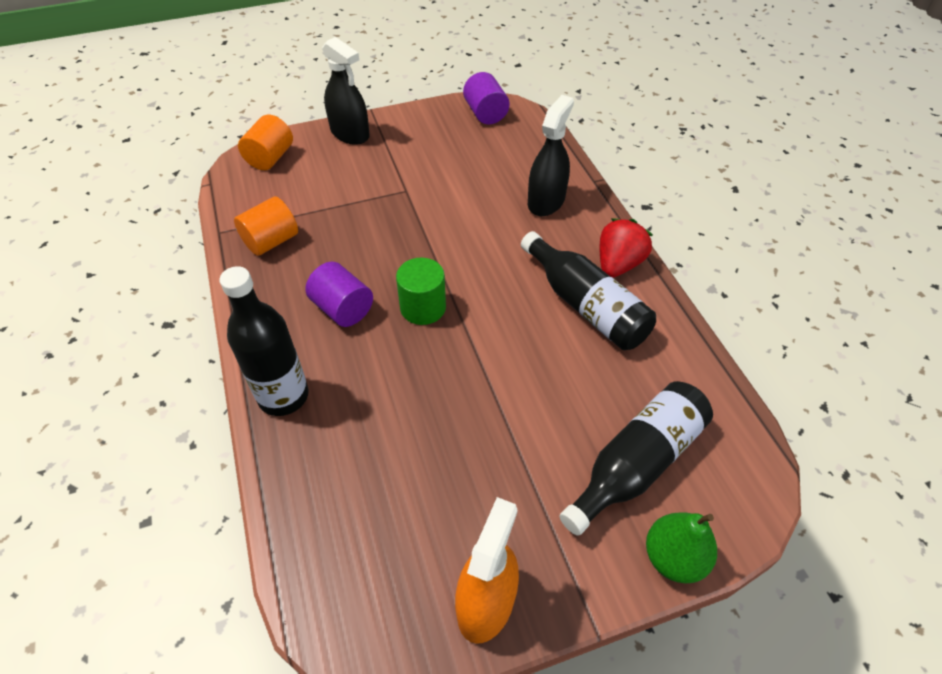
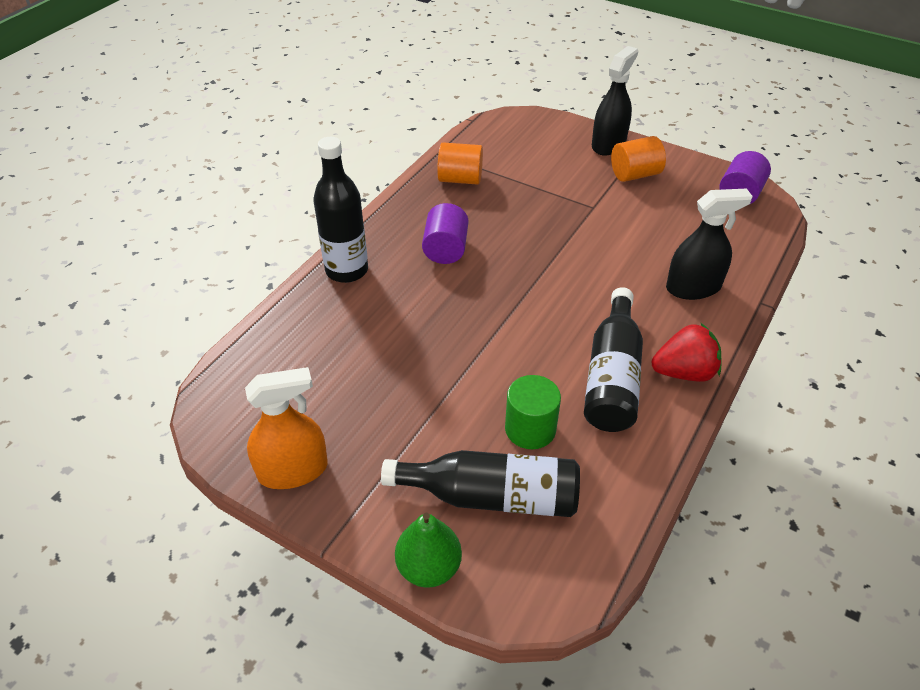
camera: 50 degrees right, 5 degrees down
orange cylinder [238,115,293,170] -> orange cylinder moved to [611,136,666,182]
black spray bottle [322,37,370,145] -> black spray bottle turned 150 degrees counterclockwise [592,46,638,156]
green cylinder [396,258,446,325] -> green cylinder moved to [505,375,561,449]

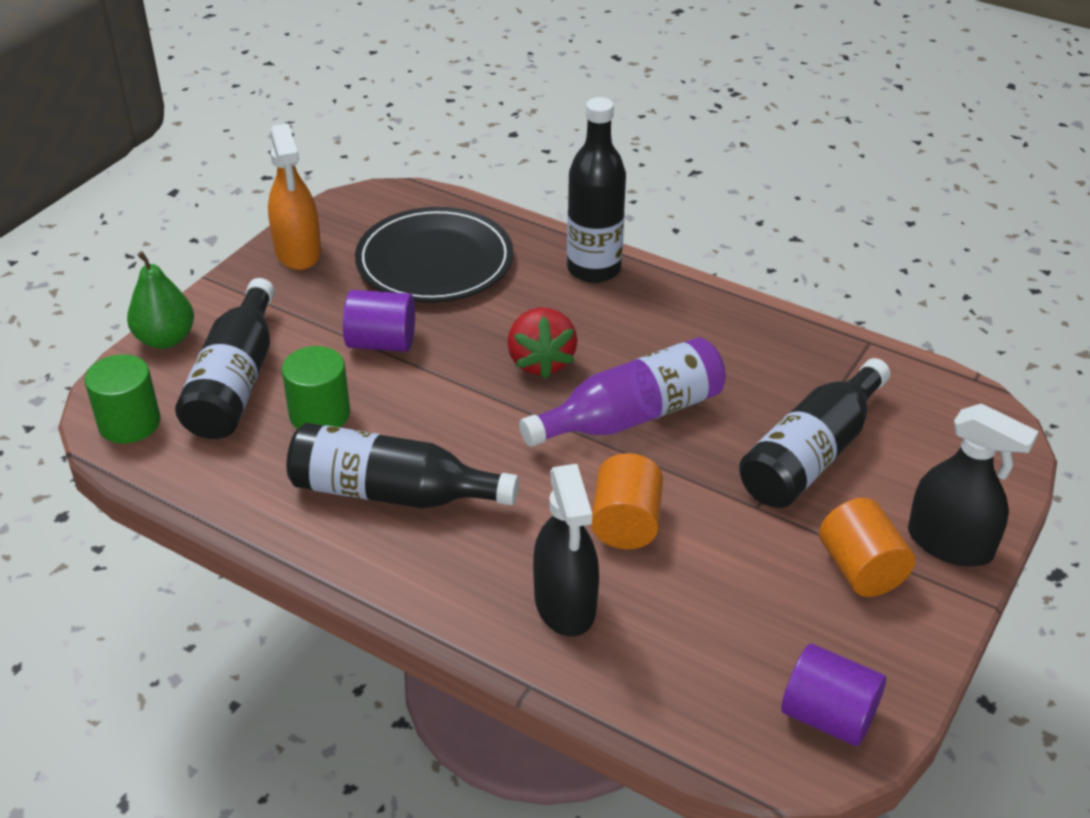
camera: 90 degrees right, 5 degrees down
purple cylinder [422,203,468,264] -> purple cylinder moved to [343,290,415,352]
orange cylinder [437,142,483,185] -> orange cylinder moved to [591,453,663,549]
red strawberry [652,323,721,382] -> red strawberry moved to [507,307,577,379]
none -> green cylinder [85,354,160,444]
none -> black plate [355,207,513,302]
none -> purple bottle [519,337,726,447]
none -> black bottle [739,358,891,508]

